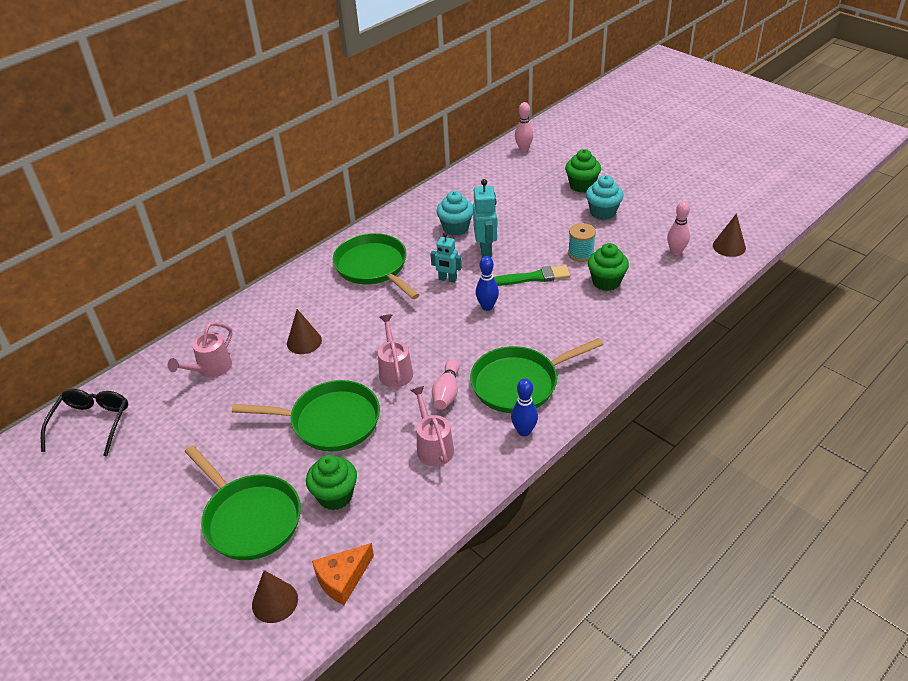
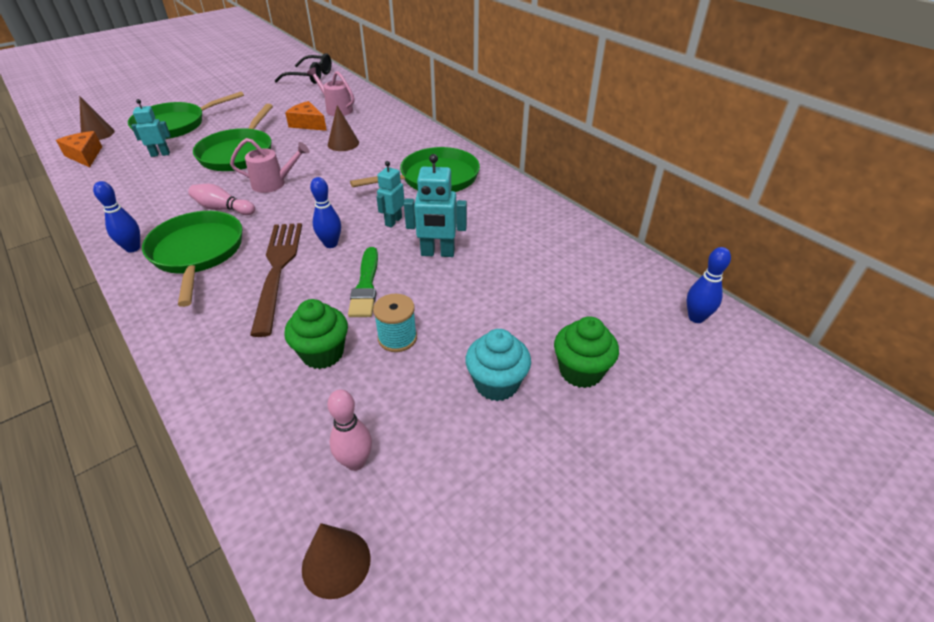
camera: 95 degrees right, 0 degrees up
green cupcake [306,455,357,510] -> turquoise robot [131,99,171,157]
pink watering can [411,386,454,466] -> none
turquoise cupcake [436,191,473,236] -> none
pink bowling pin [515,102,533,152] -> blue bowling pin [687,247,731,323]
none -> brown fork [250,223,302,337]
none -> orange cheese [285,101,327,131]

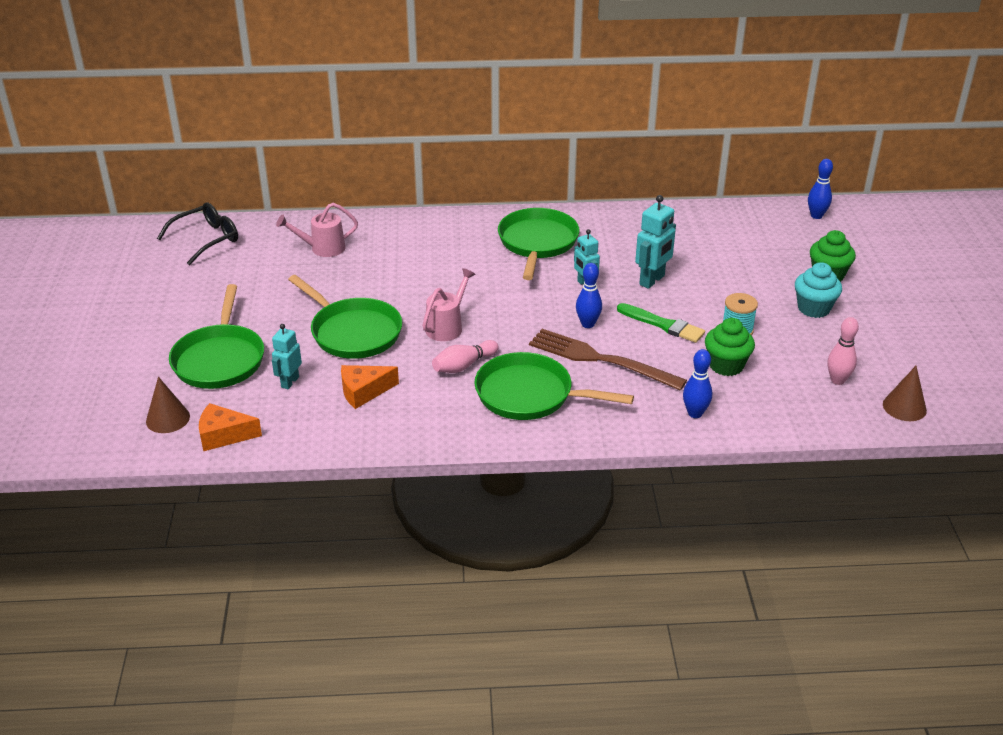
camera: 55 degrees left, 5 degrees down
blue bowling pin [93,181,140,253] -> blue bowling pin moved to [683,349,712,418]
orange cheese [285,101,327,131] -> orange cheese moved to [341,365,399,409]
brown cone [328,105,359,151] -> none

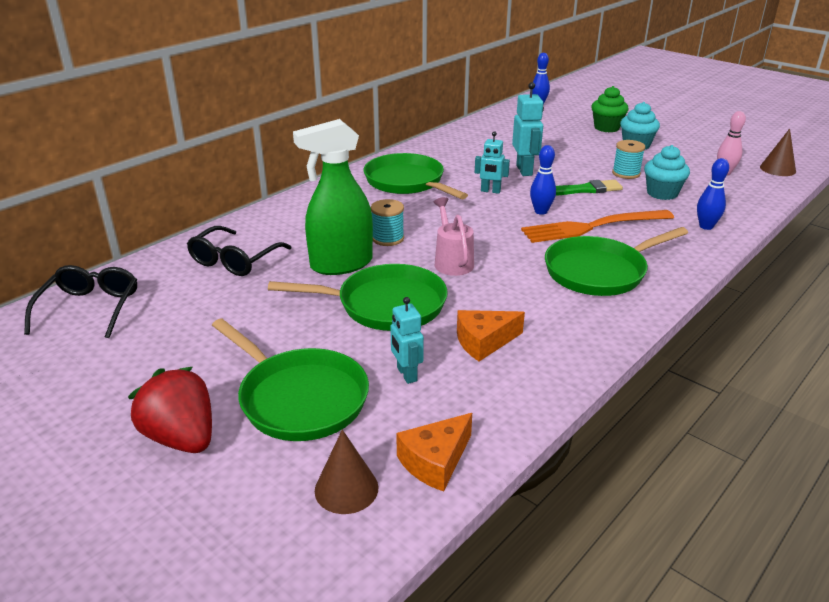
camera: 45 degrees left, 5 degrees down
pink watering can [276,203,358,257] -> black glasses [187,226,292,276]
orange cheese [341,365,399,409] -> orange cheese turned 45 degrees clockwise [457,310,525,362]
pink bowling pin [432,340,499,373] -> none
brown fork [529,329,687,391] -> orange fork [521,210,674,243]
green cupcake [705,318,755,376] -> turquoise cupcake [644,145,690,200]
none -> red strawberry [128,367,212,453]
none -> green spray bottle [293,119,373,275]
none -> turquoise spool [371,199,404,246]

